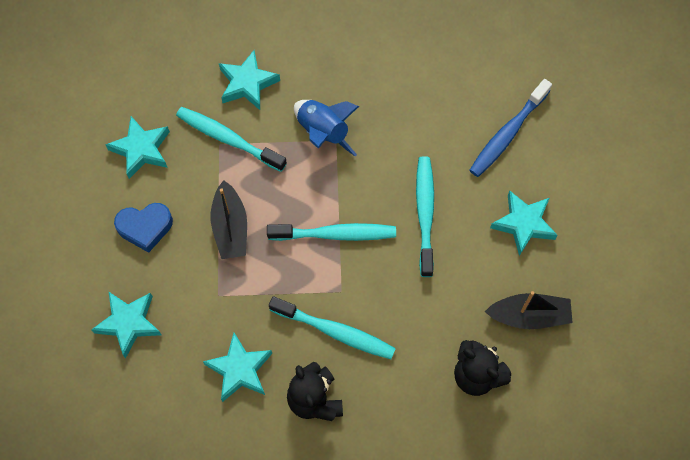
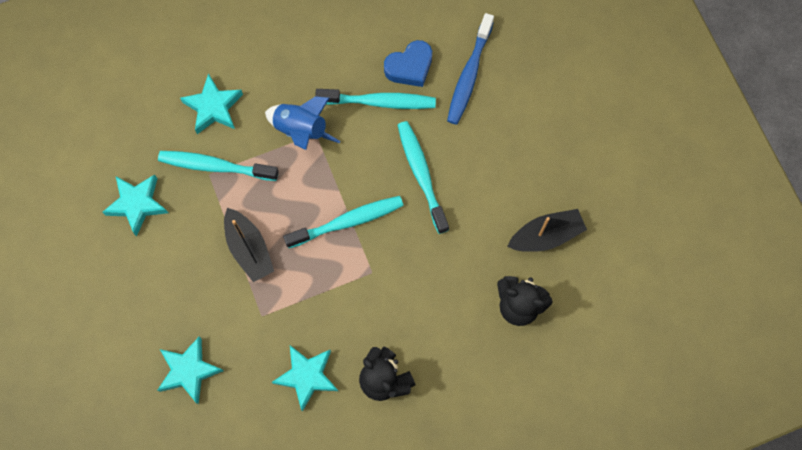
camera: 20 degrees left, 5 degrees up
blue heart [114,203,173,253] -> blue heart moved to [384,40,432,87]
turquoise toothbrush [269,296,396,359] -> turquoise toothbrush moved to [315,89,436,109]
turquoise star [490,191,558,256] -> none

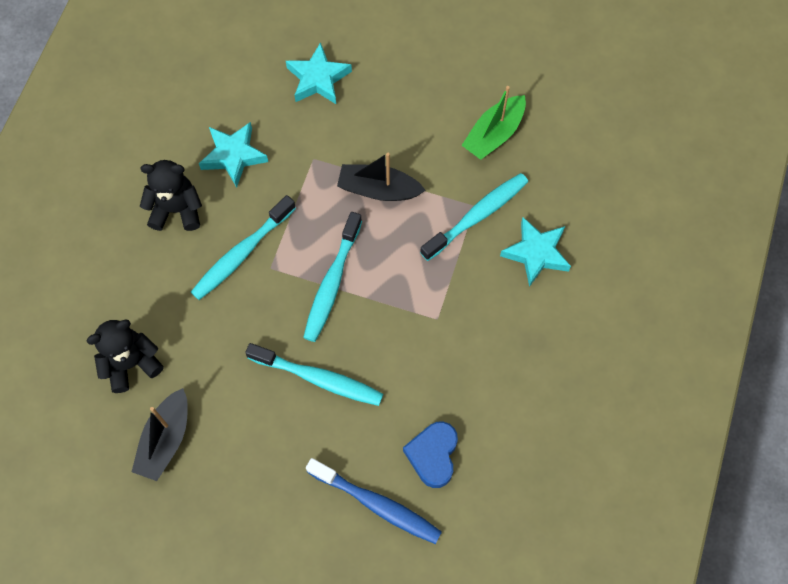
camera: 130 degrees right, 5 degrees down
turquoise star [103,175,168,236] -> green boat [462,86,526,160]
blue rocket [265,96,340,150] -> none
turquoise toothbrush [315,89,436,109] -> turquoise toothbrush moved to [191,195,296,300]
blue toothbrush [447,13,494,125] -> blue toothbrush turned 150 degrees clockwise [306,458,442,544]

